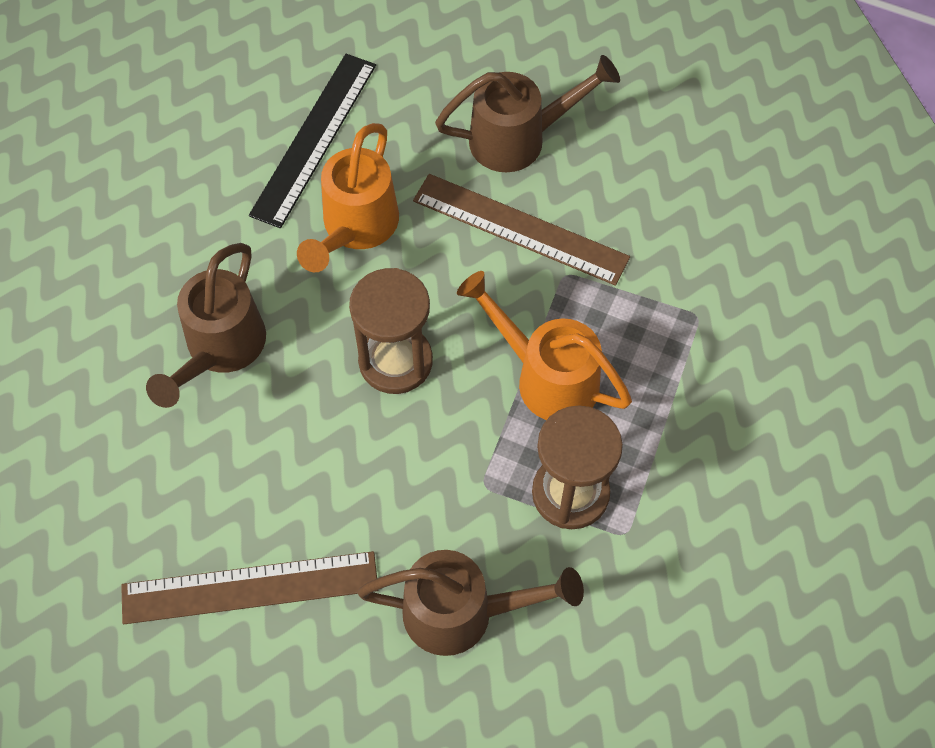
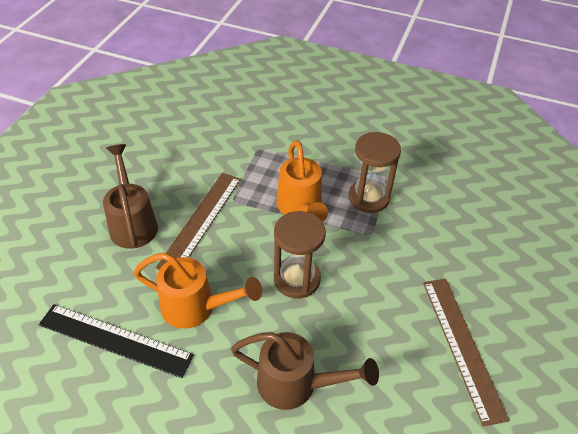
camera: 95 degrees left, 15 degrees down
brown watering can [358,550,584,656] -> none
orange watering can [457,271,632,420] -> orange watering can turned 45 degrees counterclockwise [276,141,328,222]

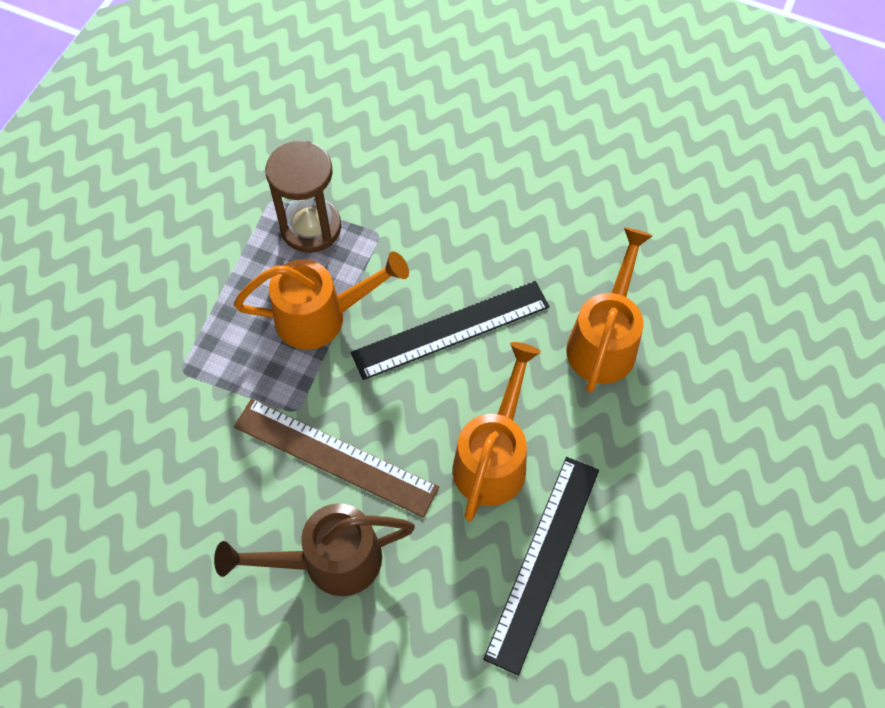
camera: 85 degrees left, 15 degrees up
brown watering can [231,332,379,410] -> orange watering can [566,227,653,393]
brown hourglass [274,211,326,299] -> black ruler [351,281,550,380]
brown ruler [423,279,510,426] -> none

